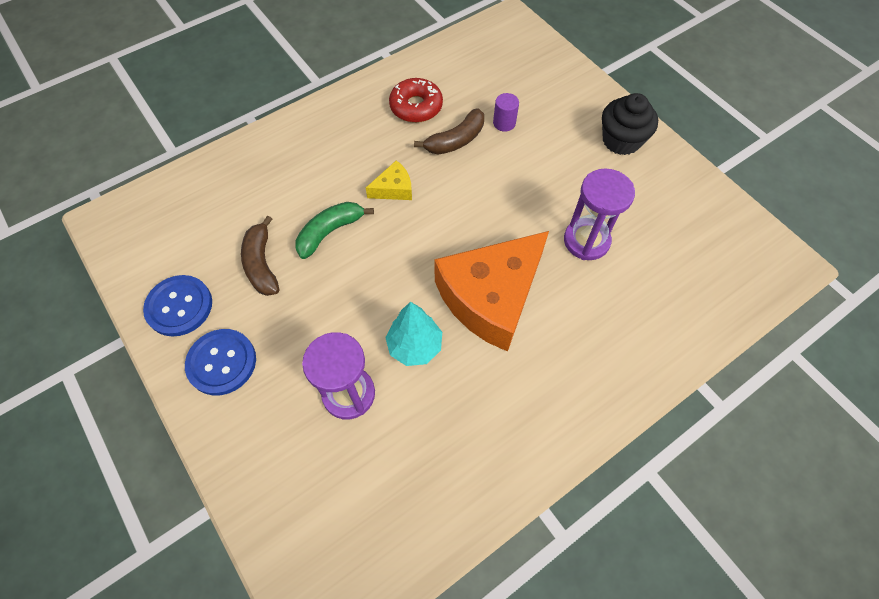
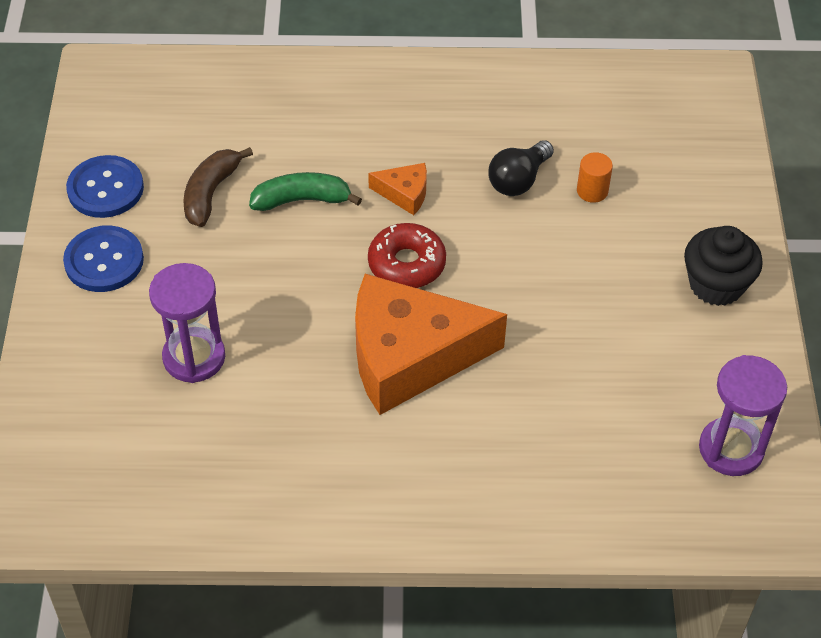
camera: 35 degrees right, 10 degrees down
yellow cheese [366,160,412,200] -> orange cheese [368,163,427,215]
turquoise tree [385,302,442,366] -> none
red donut [389,78,443,123] -> red donut moved to [368,223,446,288]
brown banana [414,108,484,155] -> black light bulb [488,140,554,196]
purple cylinder [493,93,519,132] -> orange cylinder [577,152,613,203]
purple hourglass [564,168,635,260] -> purple hourglass moved to [699,355,787,476]

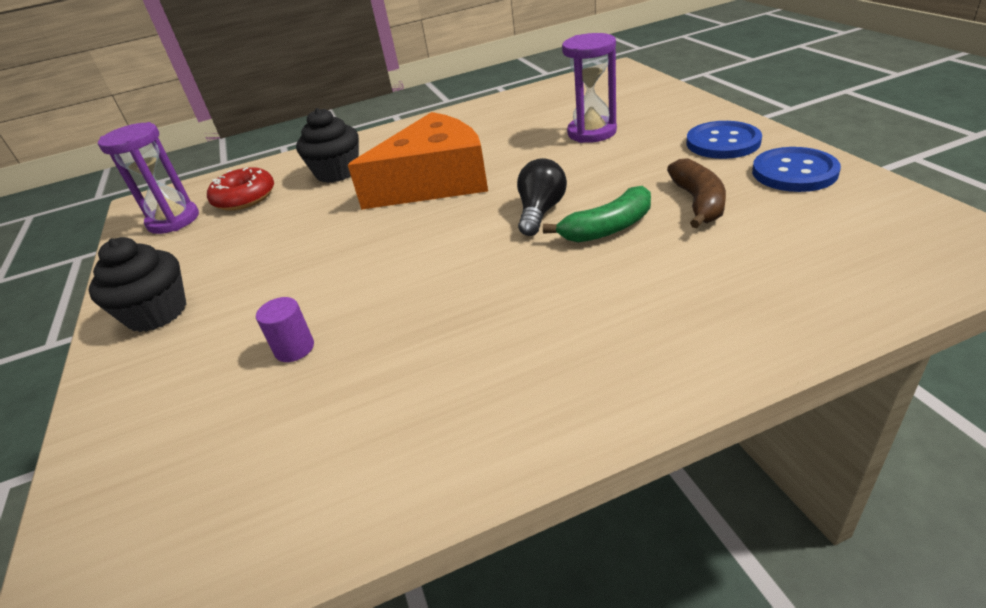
camera: 165 degrees right, 15 degrees down
orange cheese [368,163,427,215] -> none
red donut [368,223,446,288] -> red donut moved to [207,167,274,211]
black light bulb [488,140,554,196] -> black light bulb moved to [517,158,567,236]
orange cylinder [577,152,613,203] -> purple cylinder [256,297,314,362]
none -> black cupcake [296,108,359,183]

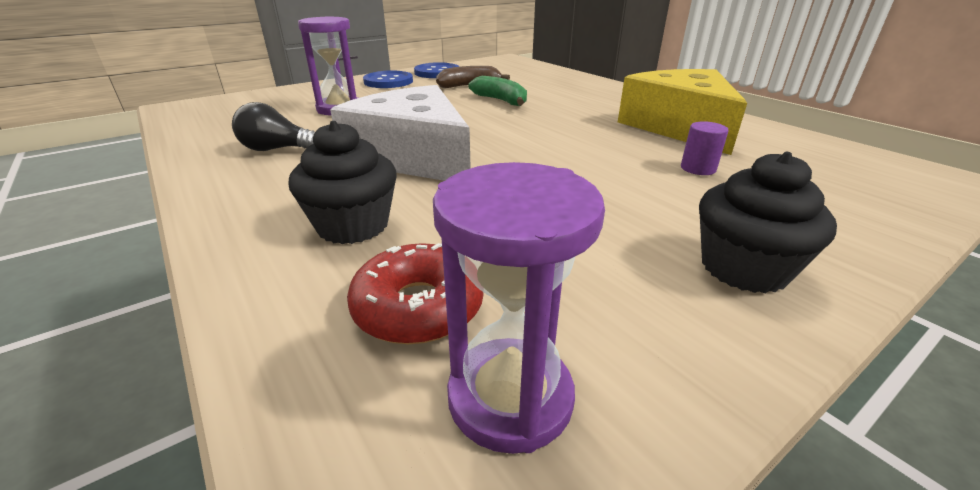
camera: 110 degrees left, 5 degrees down
orange cheese [348,112,488,210] -> white cheese [330,85,471,181]
black light bulb [517,158,567,236] -> black light bulb moved to [232,102,315,151]
none -> yellow cheese [618,69,747,155]

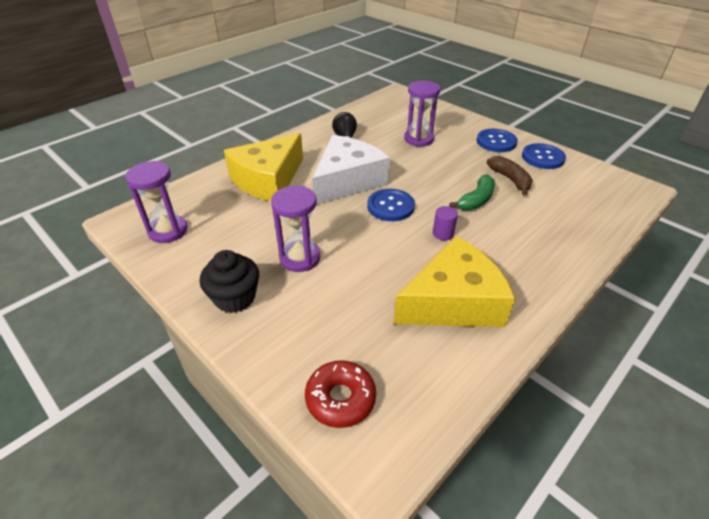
camera: 80 degrees right, 10 degrees up
black cupcake [288,121,397,244] -> yellow cheese [224,133,303,201]
red donut [347,243,484,344] -> red donut moved to [305,360,376,428]
purple cylinder [681,121,729,175] -> purple cylinder moved to [433,206,458,240]
none -> purple hourglass [271,186,320,272]
none -> blue button [367,189,415,221]

